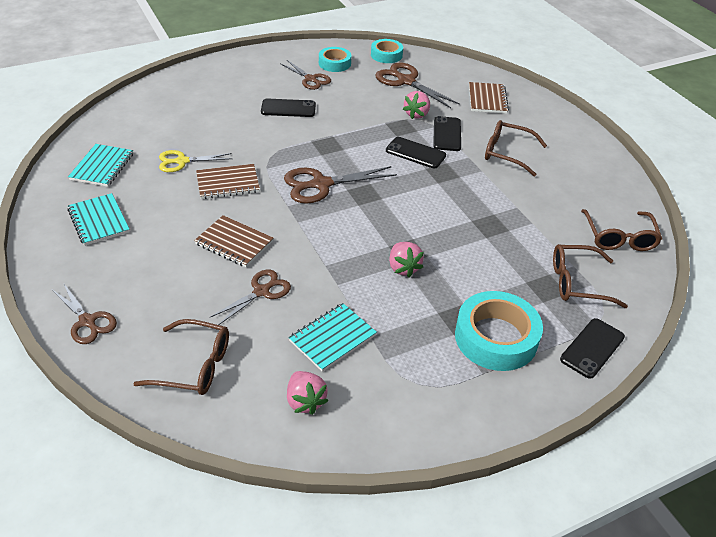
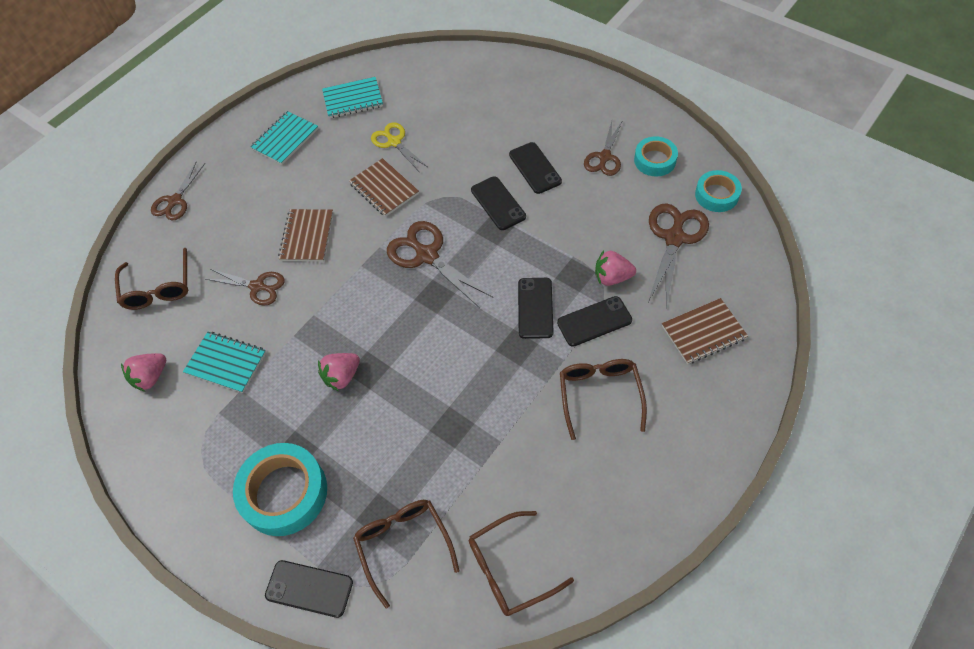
camera: 70 degrees right, 15 degrees up
none -> black phone [471,176,526,230]

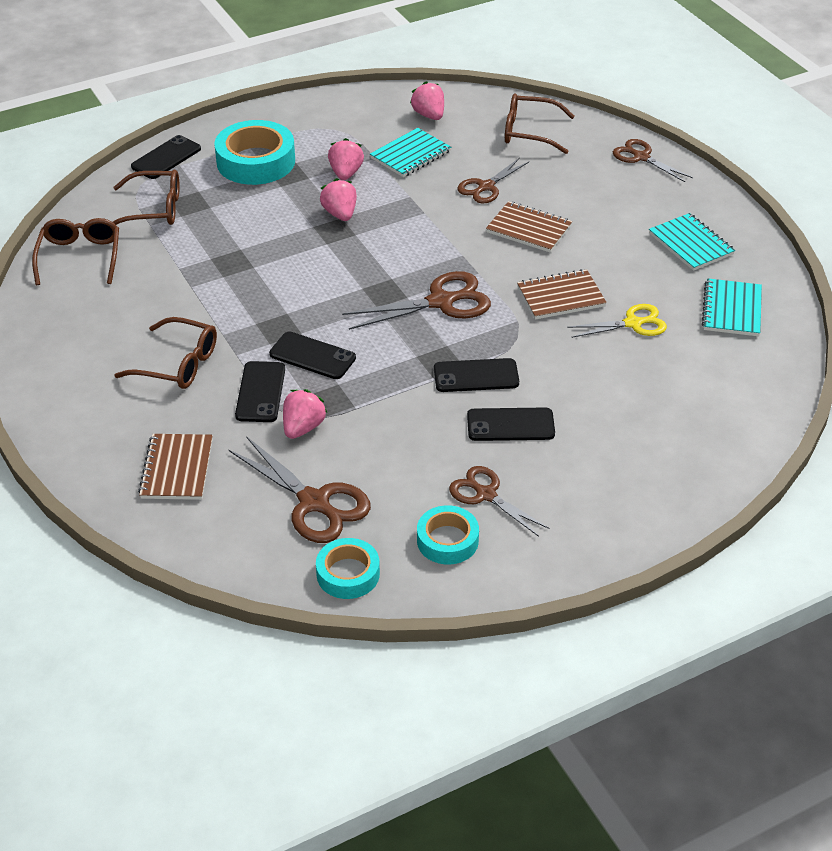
camera: 110 degrees right, 15 degrees down
none -> pink strawberry [328,138,364,180]

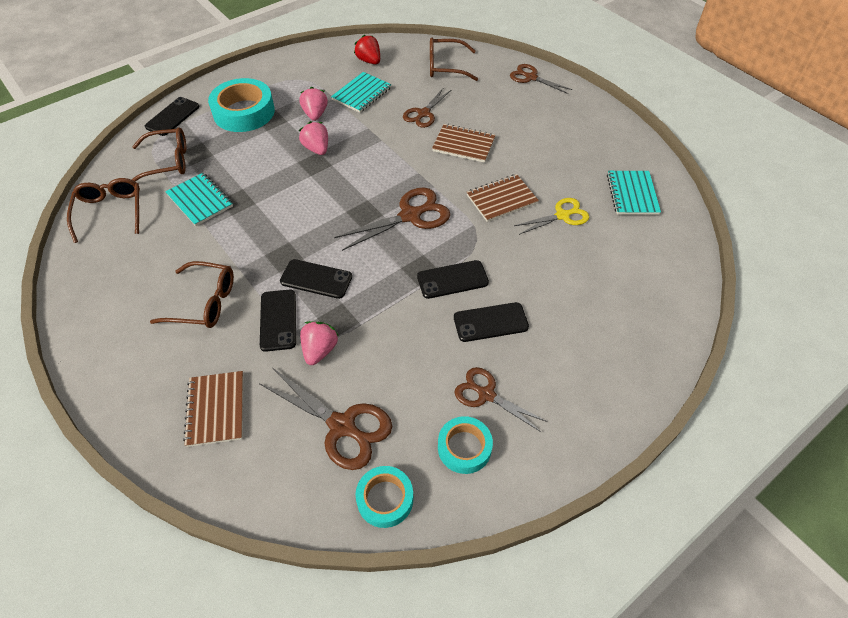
camera: 10 degrees left, 10 degrees up
pink strawberry [410,81,444,120] -> red strawberry [354,34,380,64]
turquoise notebook [649,213,735,271] -> turquoise notebook moved to [165,173,233,226]

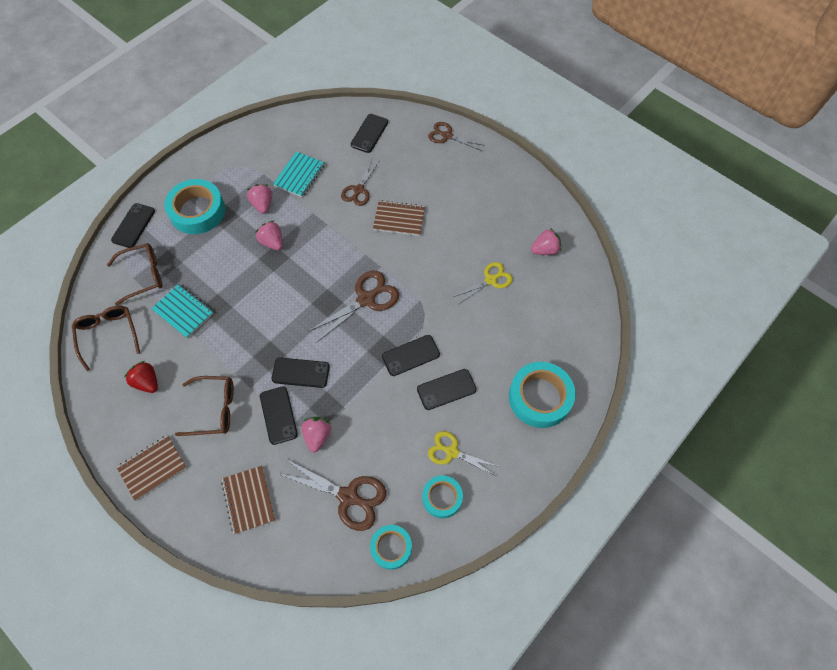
camera: 10 degrees left, 10 degrees up
red strawberry [354,34,380,64] -> red strawberry moved to [124,361,158,393]
brown glasses [430,38,478,81] -> black phone [351,114,388,153]
brown scissors [454,367,547,432] -> yellow scissors [428,431,500,476]
brown notebook [467,174,539,222] -> brown notebook moved to [116,435,187,501]
turquoise notebook [607,171,661,215] -> pink strawberry [531,228,561,255]
none -> turquoise tape [509,362,576,428]

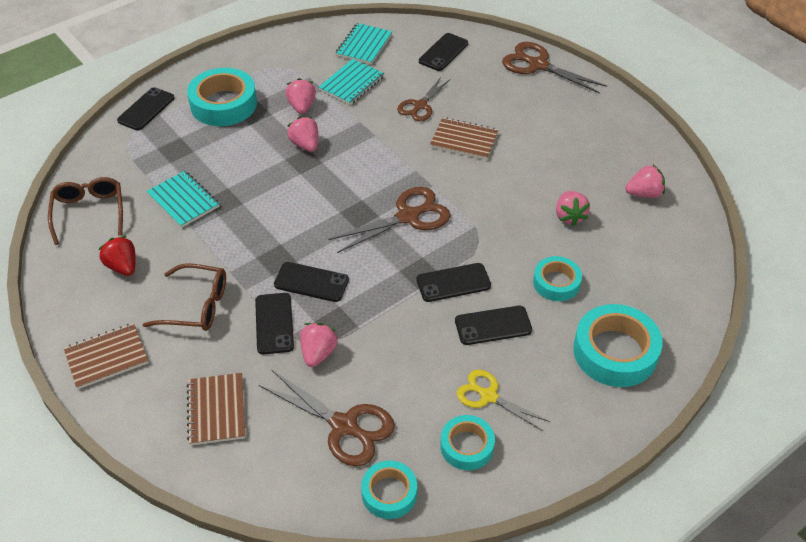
camera: 10 degrees right, 15 degrees down
brown glasses [107,243,162,306] -> none
brown scissors [428,122,485,151] -> brown scissors [502,42,607,94], size x1.52
yellow scissors [453,262,513,304] -> pink strawberry [556,191,590,227]
none -> turquoise notebook [336,23,392,64]
none -> turquoise tape [533,256,582,301]

